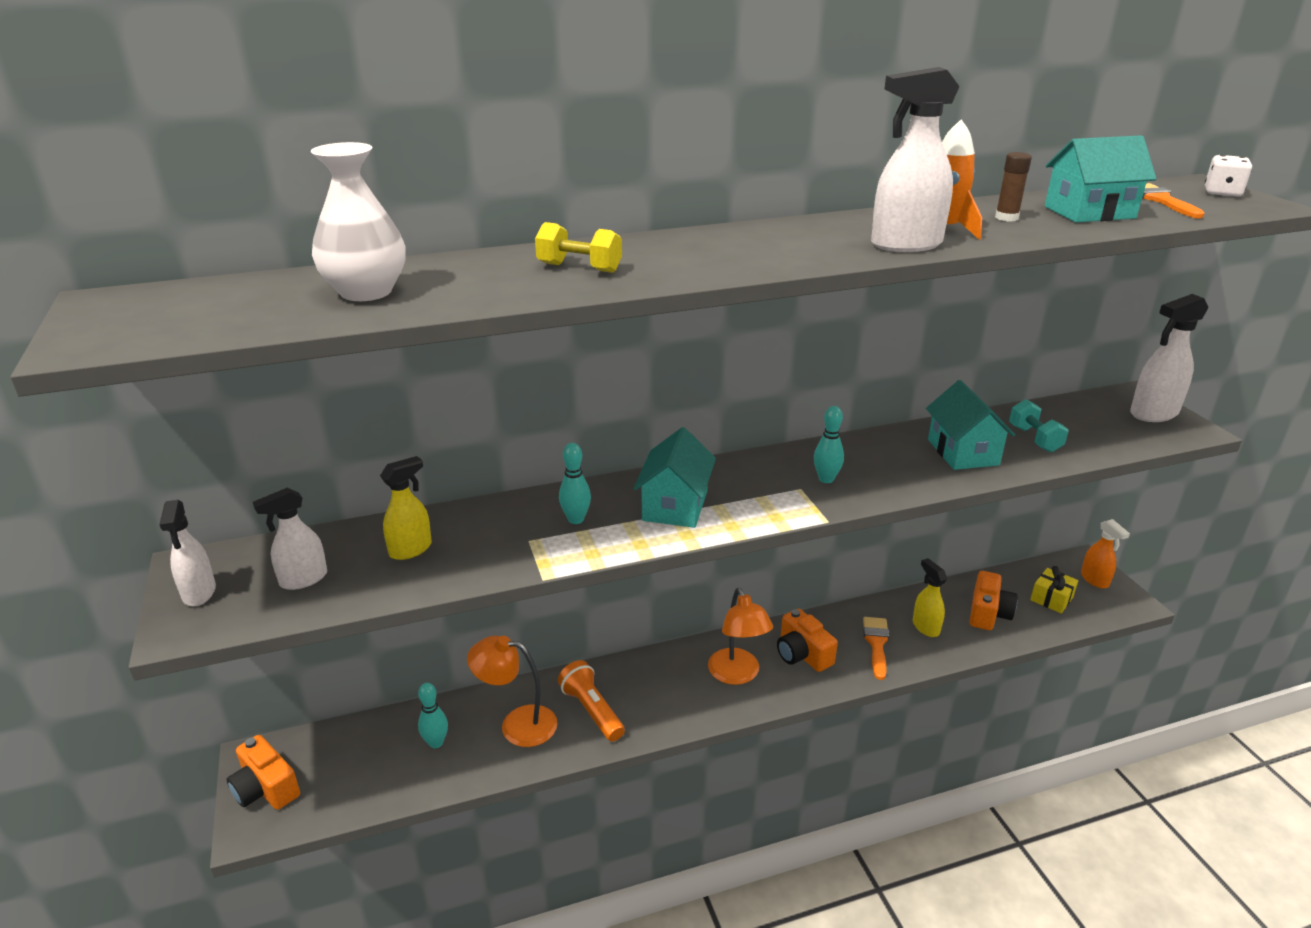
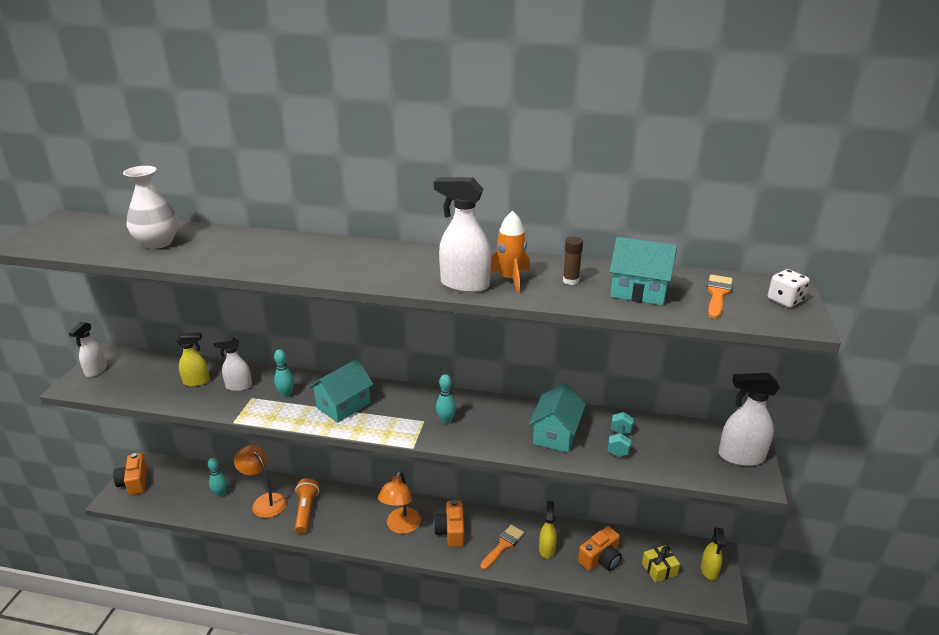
camera: 30 degrees right, 0 degrees up
white spray bottle [253,488,327,590] -> white spray bottle moved to [213,337,252,391]
yellow dumbbell [535,222,622,273] -> none
orange spray bottle [1081,519,1130,589] -> yellow spray bottle [701,528,726,580]

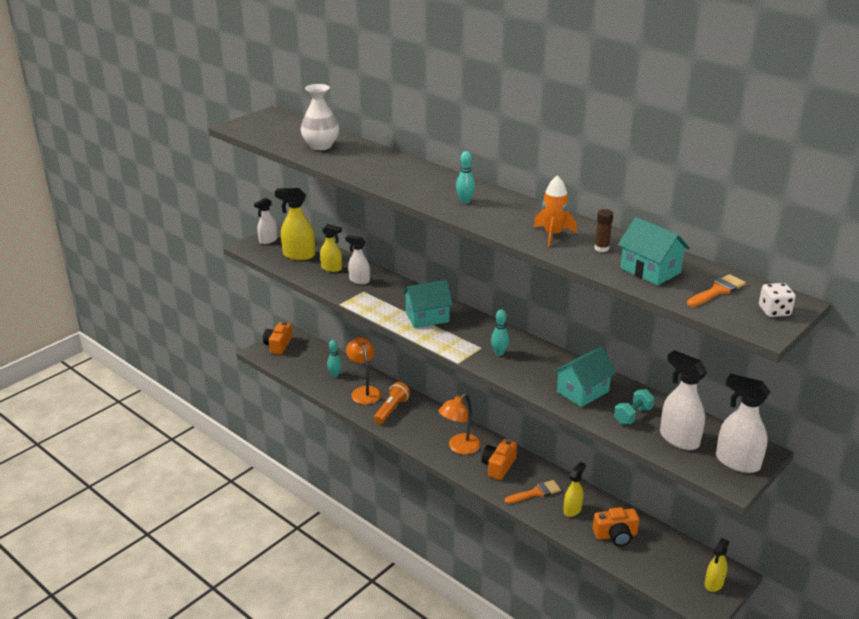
camera: 30 degrees right, 0 degrees up
turquoise bowling pin [274,349,294,397] -> turquoise bowling pin moved to [456,151,475,204]
white spray bottle [434,177,491,293] -> white spray bottle moved to [660,350,707,450]
yellow gift [642,545,680,583] -> none
none -> yellow spray bottle [275,188,315,260]

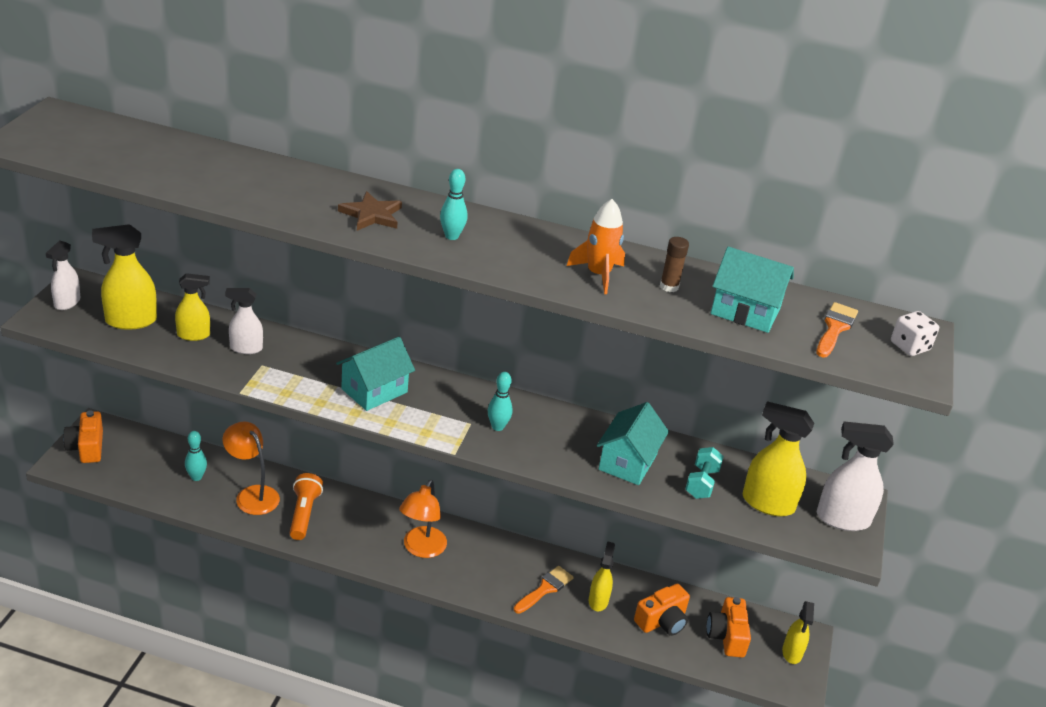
camera: 30 degrees left, 5 degrees up
white vase [301,84,339,150] -> none
orange camera [482,439,517,480] -> orange camera moved to [706,597,751,658]
white spray bottle [660,350,707,450] -> yellow spray bottle [743,401,815,516]
none -> brown star [338,191,402,231]

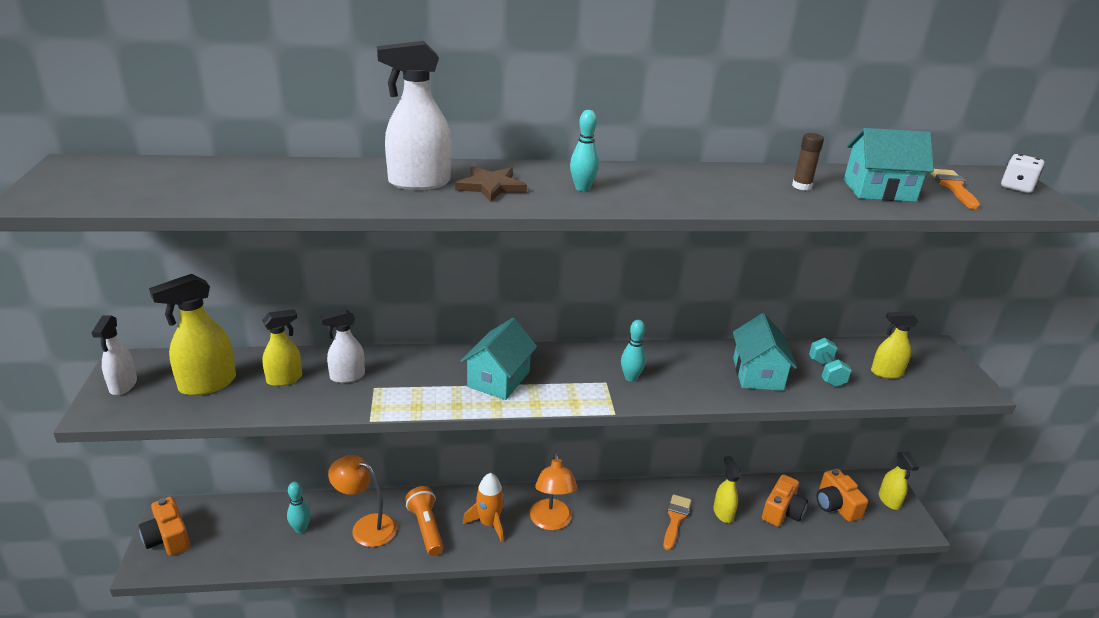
camera: 20 degrees left, 5 degrees down
orange rocket [567,199,625,294] -> orange rocket moved to [463,473,505,542]
yellow spray bottle [743,401,815,516] -> yellow spray bottle [871,311,918,379], size x0.65
white spray bottle [817,422,894,531] -> white spray bottle moved to [377,41,452,190]

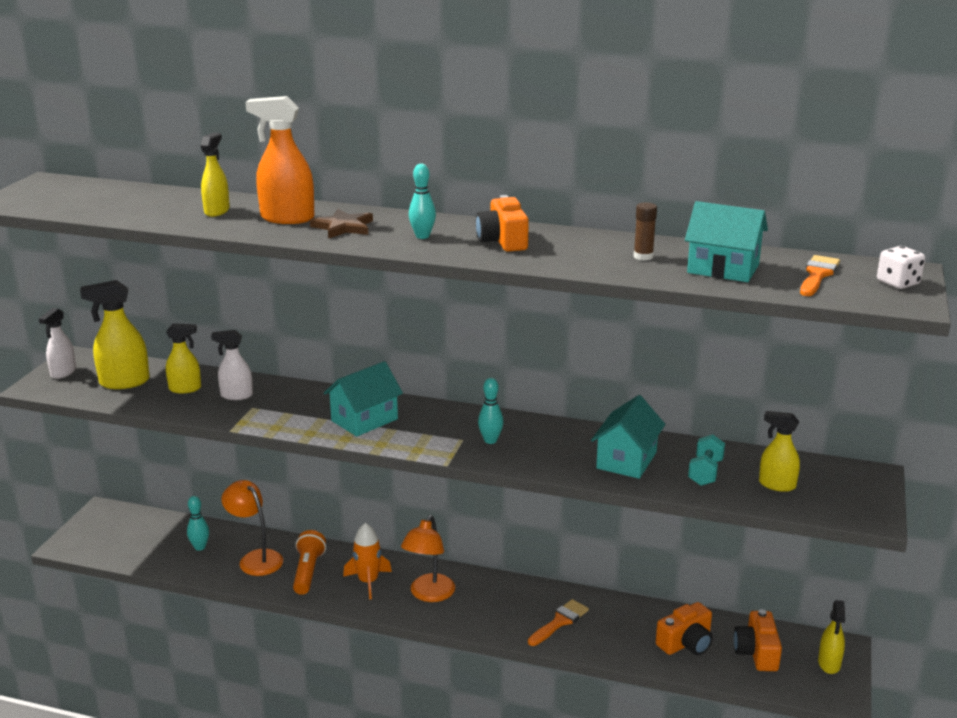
camera: 25 degrees right, 5 degrees down
orange camera [139,497,190,556] -> orange camera moved to [476,195,529,252]
white spray bottle [377,41,452,190] -> orange spray bottle [245,96,315,224]
yellow spray bottle [713,456,741,523] -> yellow spray bottle moved to [200,133,230,217]

